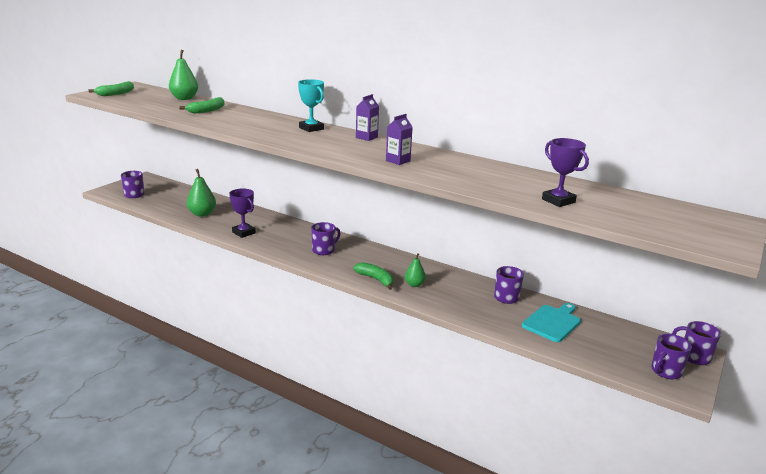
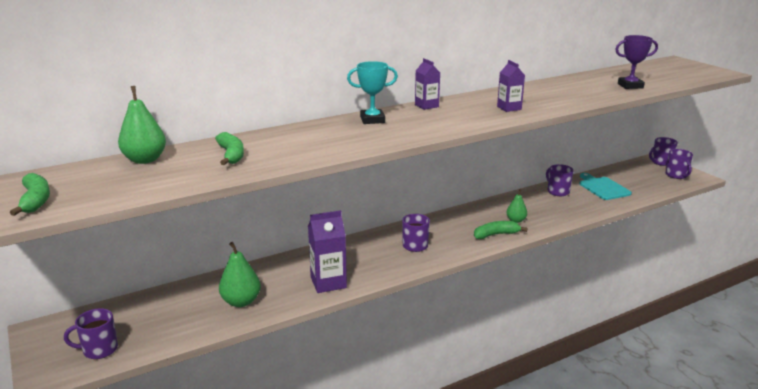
camera: 60 degrees left, 0 degrees up
purple trophy [229,189,256,238] -> purple carton [308,210,347,293]

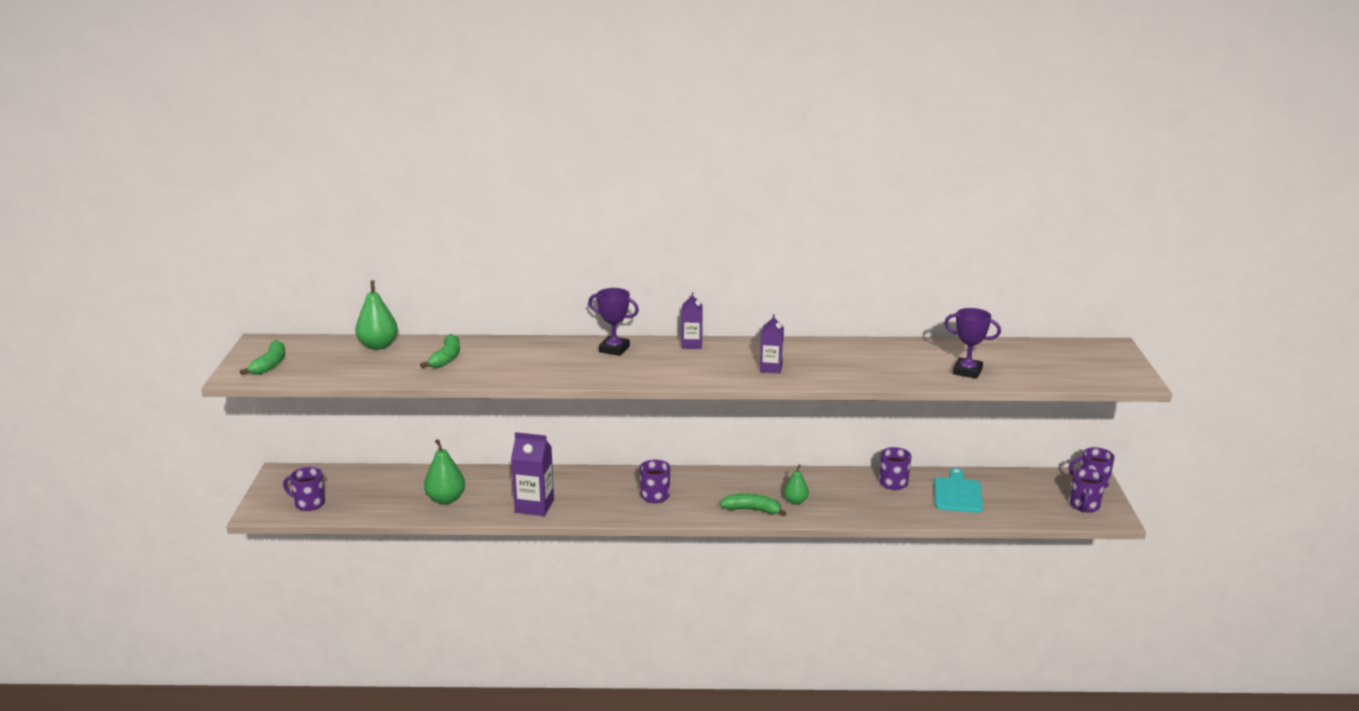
camera: 30 degrees right, 0 degrees up
turquoise trophy [347,61,398,124] -> purple trophy [588,288,639,356]

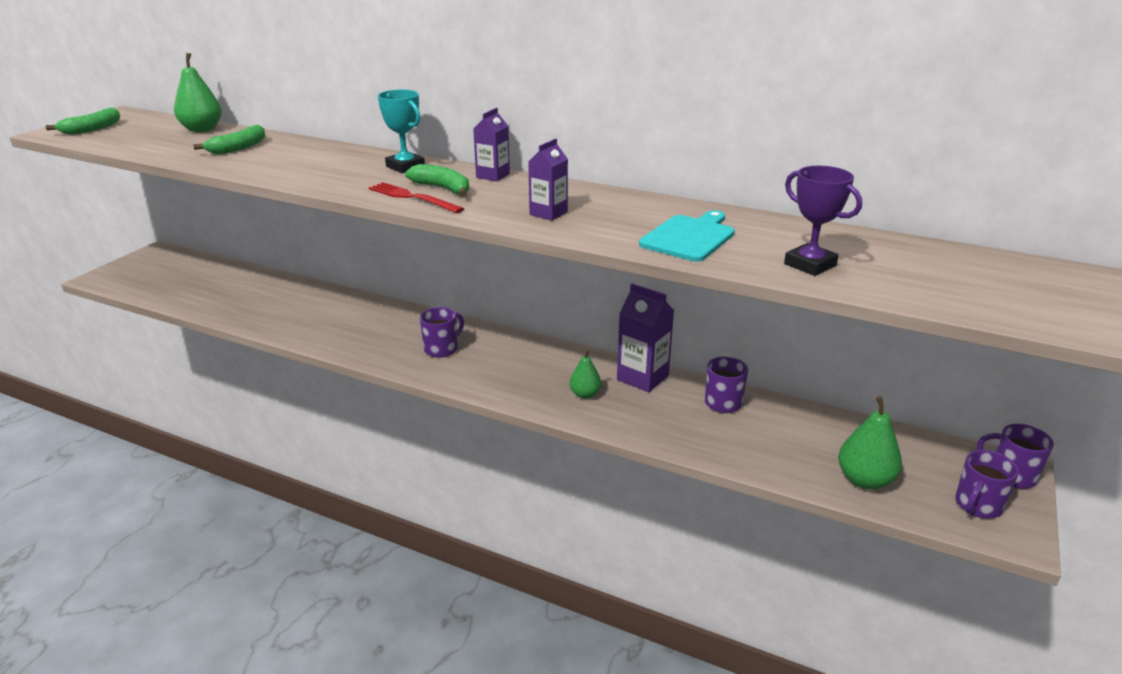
camera: 25 degrees right, 5 degrees up
purple mug [283,467,325,511] -> none
green pear [424,439,465,504] -> green pear moved to [838,396,902,490]
purple carton [511,432,554,516] -> purple carton moved to [617,284,674,392]
purple trophy [588,288,639,356] -> turquoise trophy [378,90,425,173]
green banana [720,494,787,516] -> green banana moved to [405,164,469,196]
turquoise cutting board [934,468,983,513] -> turquoise cutting board moved to [639,210,735,262]
none -> red fork [368,182,464,213]

